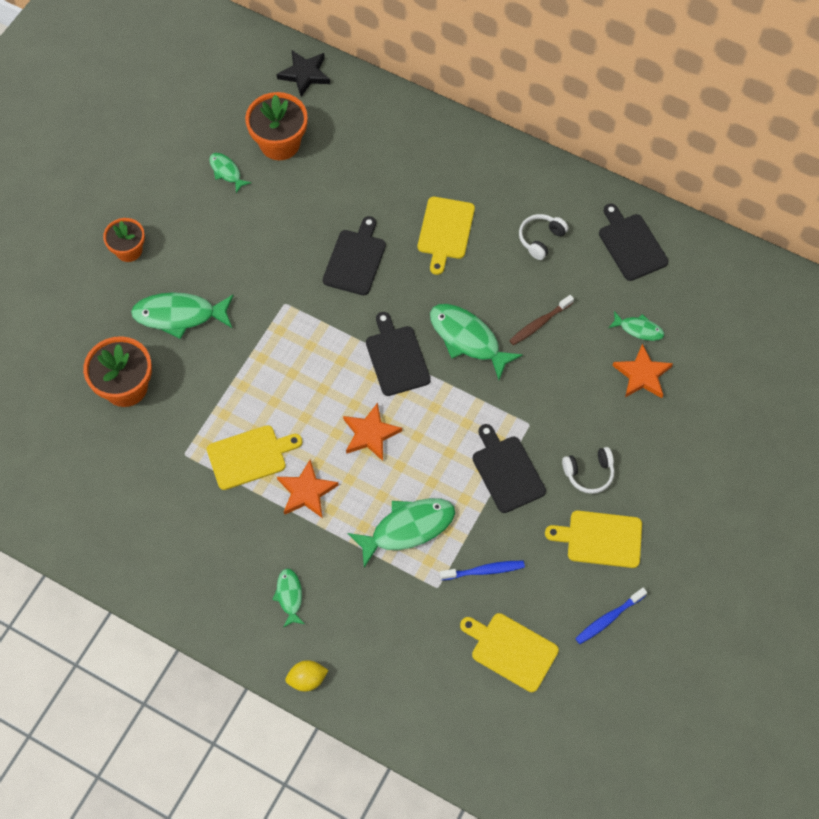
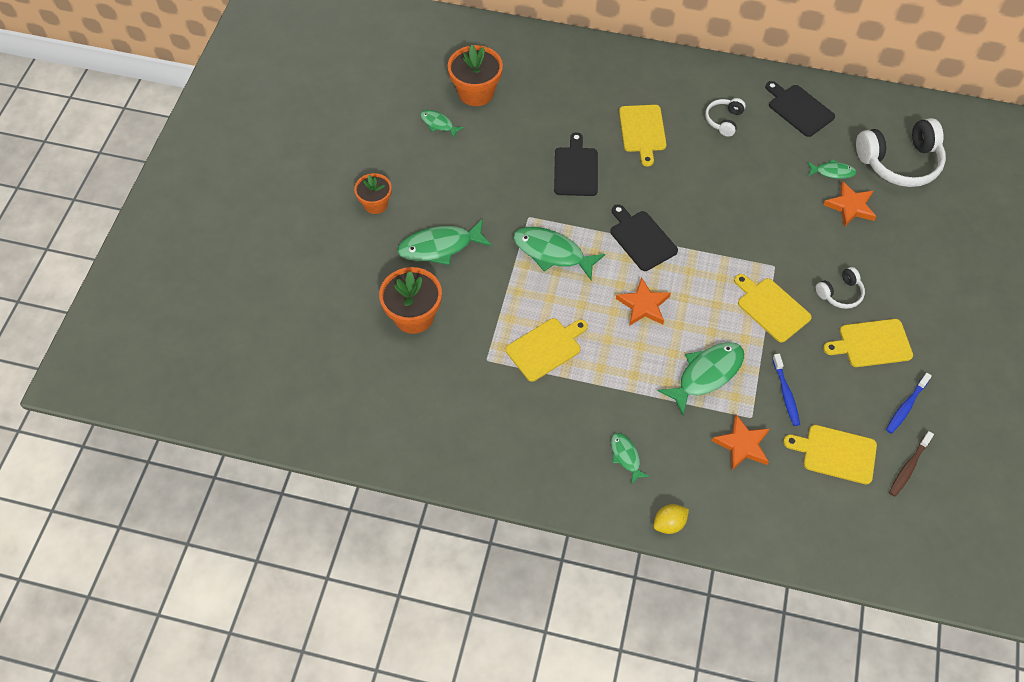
camera: 15 degrees left, 5 degrees down
black star [277,50,330,97] -> none
orange star [277,460,339,518] -> orange star moved to [712,414,770,470]
green fish [430,304,523,380] -> green fish moved to [513,227,605,280]
blue toothbrush [440,561,525,580] -> blue toothbrush turned 105 degrees clockwise [772,354,800,426]
black cutting board [472,424,546,513] -> yellow cutting board [734,274,812,342]
brown toothbrush [509,295,574,345] -> brown toothbrush moved to [889,431,934,497]
none -> white headphones [856,118,946,187]

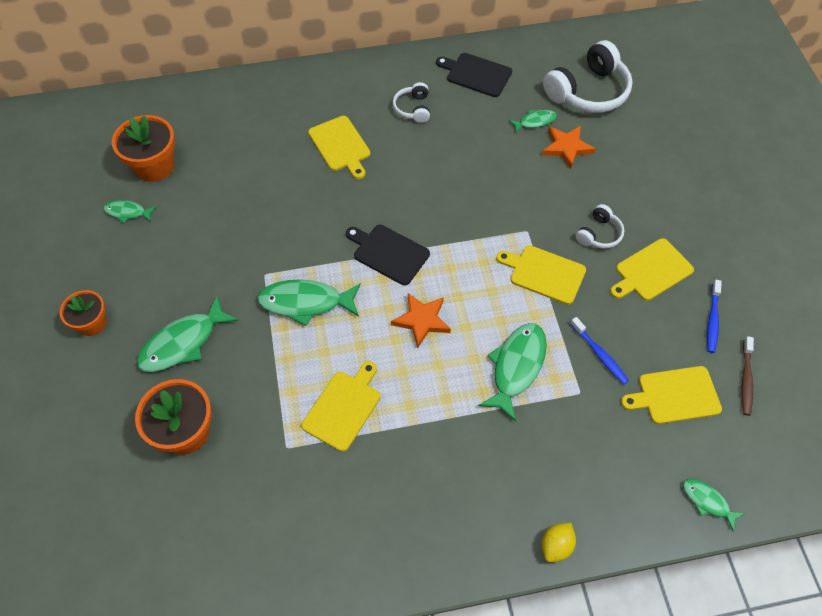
camera: 25 degrees left, 0 degrees up
black cutting board [554,132,598,196] -> none
green fish [611,433,650,484] -> green fish moved to [683,479,745,531]
orange star [712,414,770,470] -> none

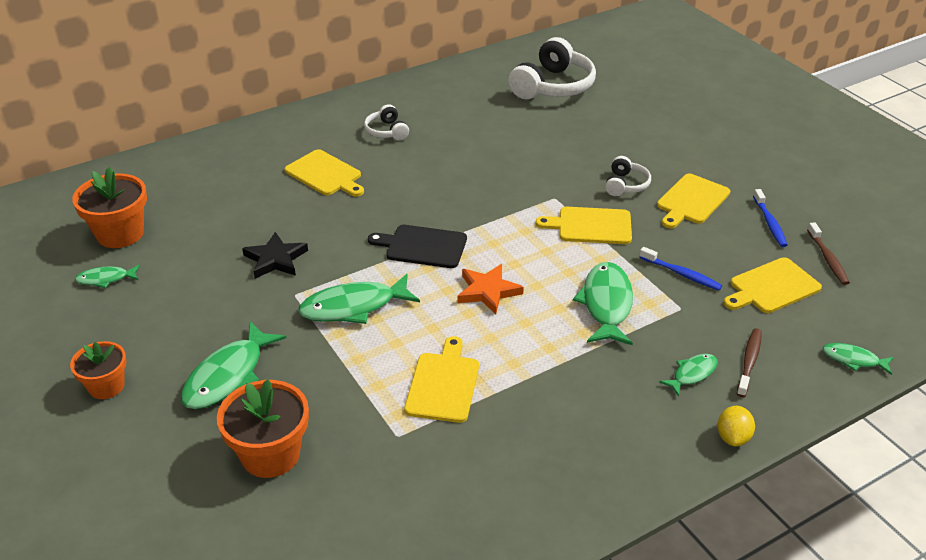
camera: 20 degrees left, 20 degrees down
black cutting board [436,53,512,97] -> none
green fish [509,110,557,133] -> green fish moved to [659,354,718,397]
orange star [542,126,596,169] -> none
none -> black star [242,232,308,279]
none -> brown toothbrush [737,328,762,397]

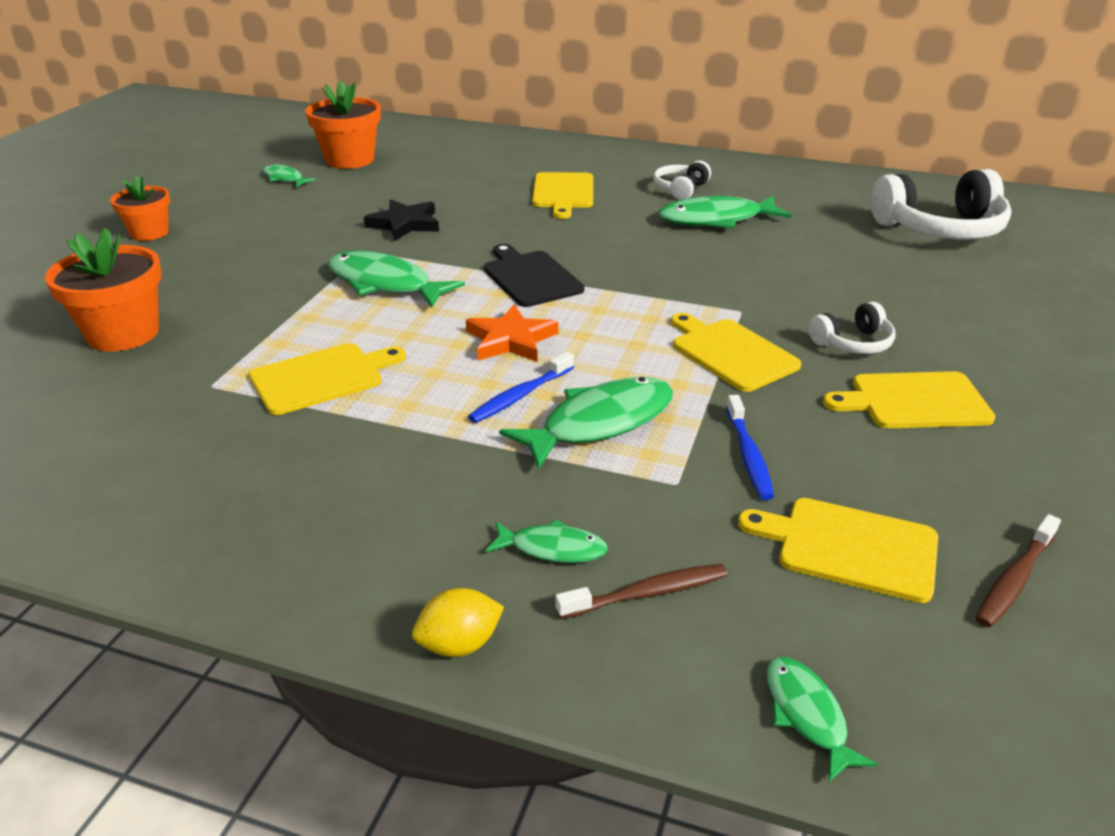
camera: 50 degrees right, 5 degrees down
green fish [181,321,286,409] -> green fish moved to [658,196,792,229]
blue toothbrush [753,189,787,247] -> blue toothbrush moved to [468,352,574,423]

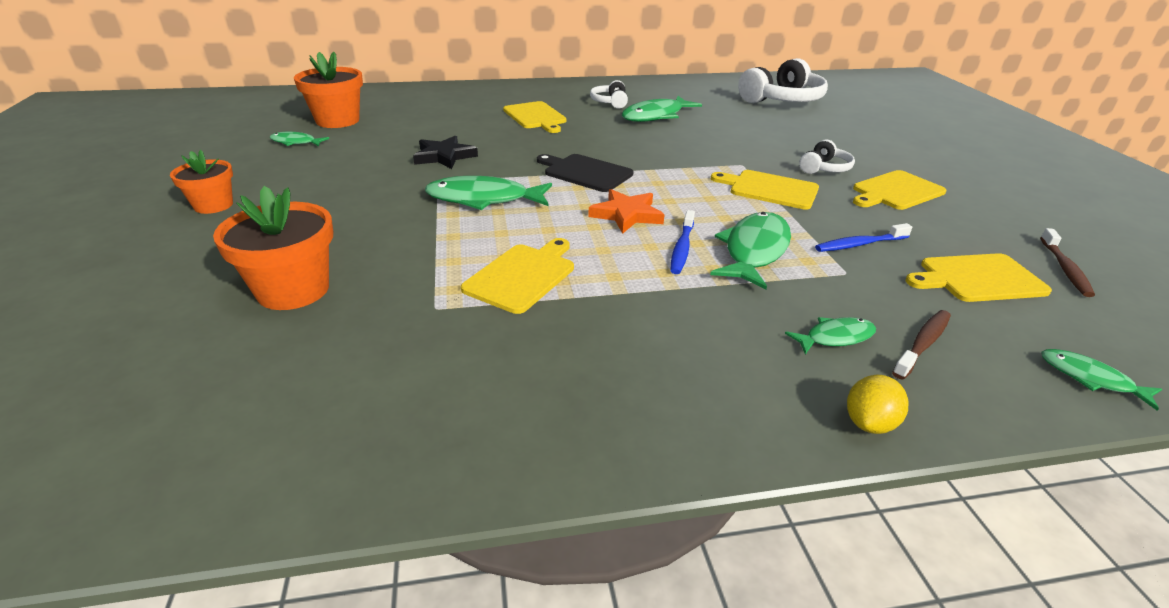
camera: 30 degrees left, 0 degrees up
blue toothbrush [726,395,774,500] -> blue toothbrush turned 105 degrees clockwise [815,223,912,252]

